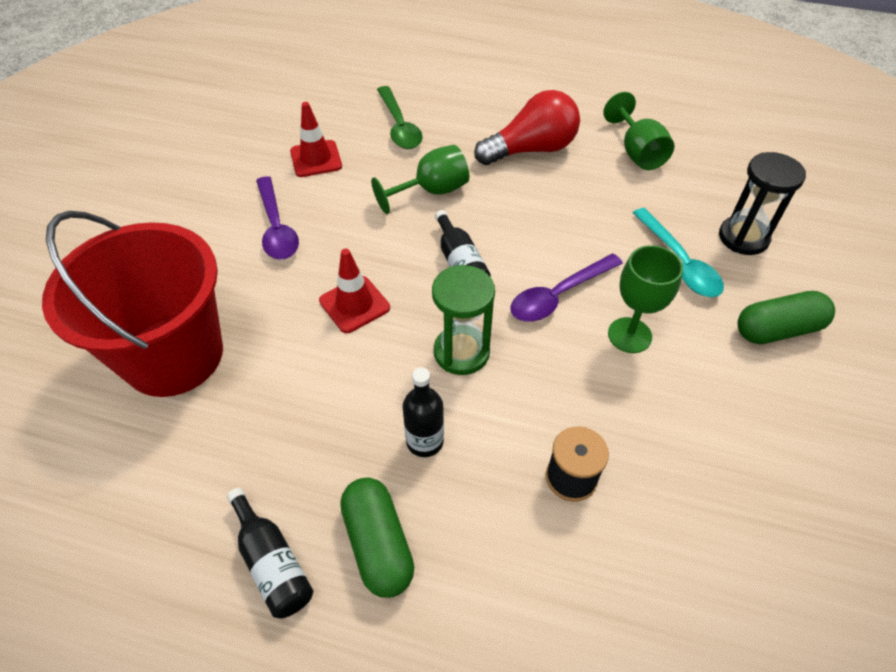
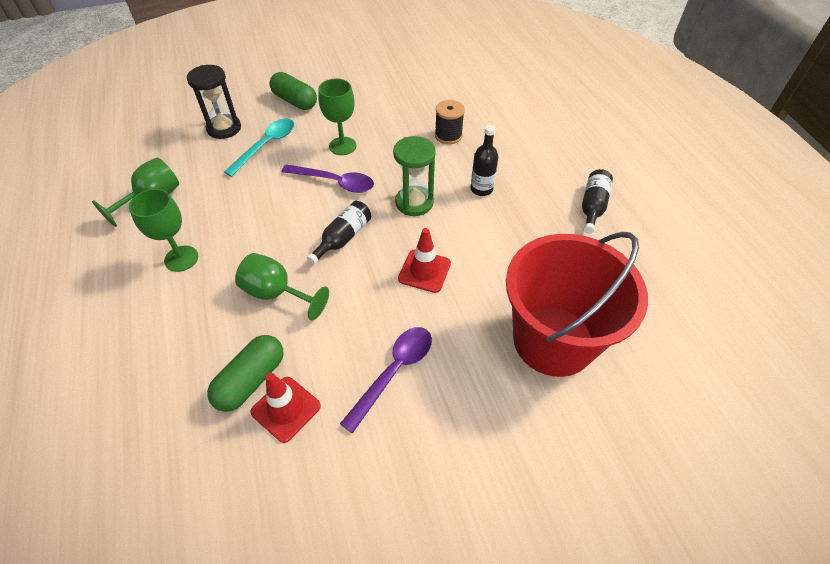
camera: 125 degrees left, 0 degrees up
green capsule [340,477,414,598] -> green capsule moved to [207,335,284,412]
green spoon [377,86,423,149] -> none
red light bulb [474,90,580,165] -> green goblet [129,189,198,272]

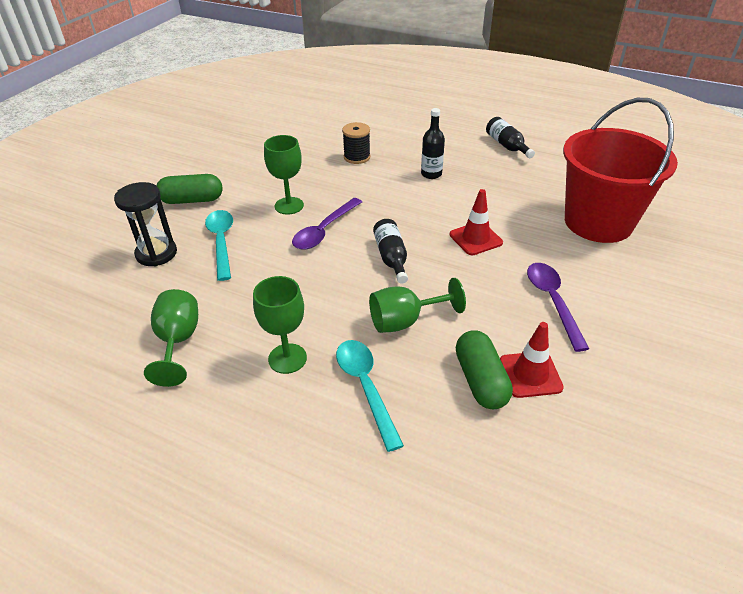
camera: 45 degrees left, 10 degrees down
purple spoon [282,164,374,193] -> purple spoon turned 150 degrees clockwise [292,198,362,250]
green hourglass [393,136,436,216] -> none
none -> turquoise spoon [336,340,404,452]

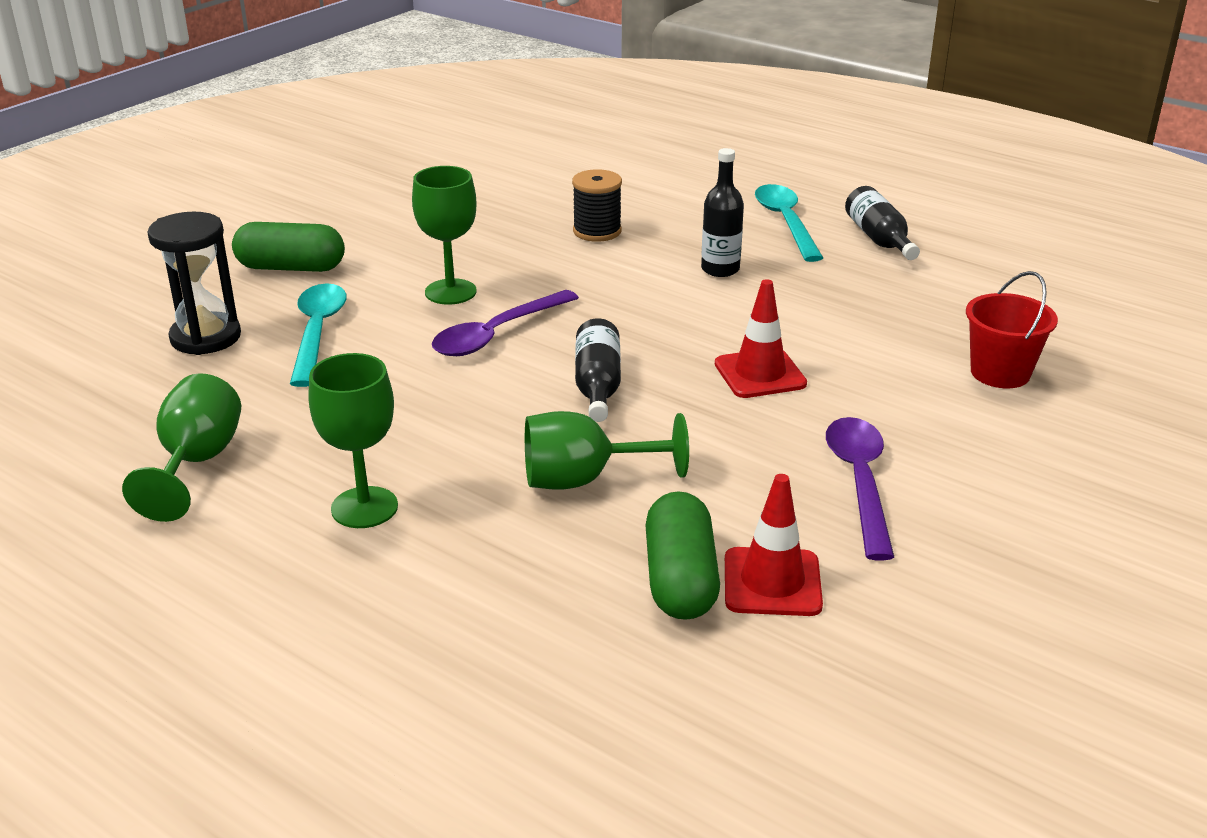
camera: 10 degrees right, 10 degrees down
turquoise spoon [336,340,404,452] -> turquoise spoon moved to [755,184,823,262]
red bucket [563,98,678,243] -> red bucket [966,271,1058,388], size x0.47

